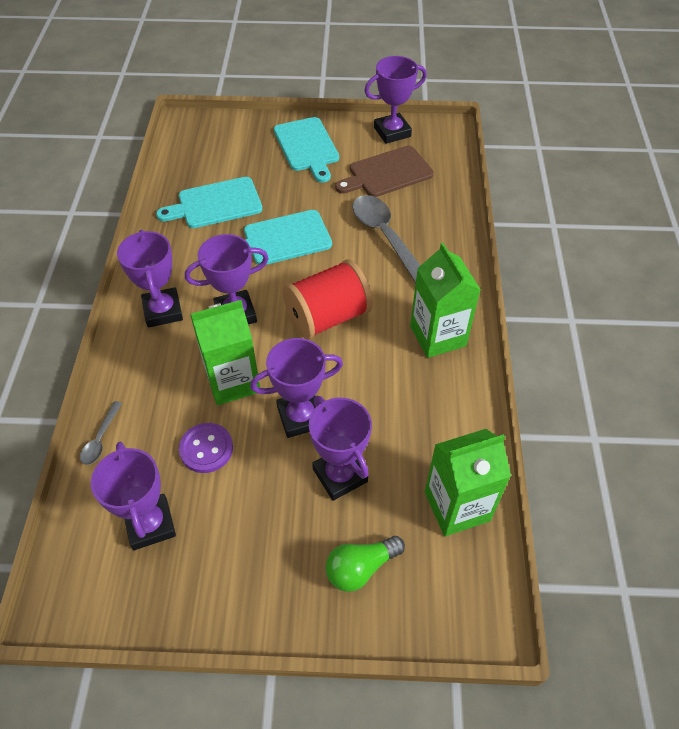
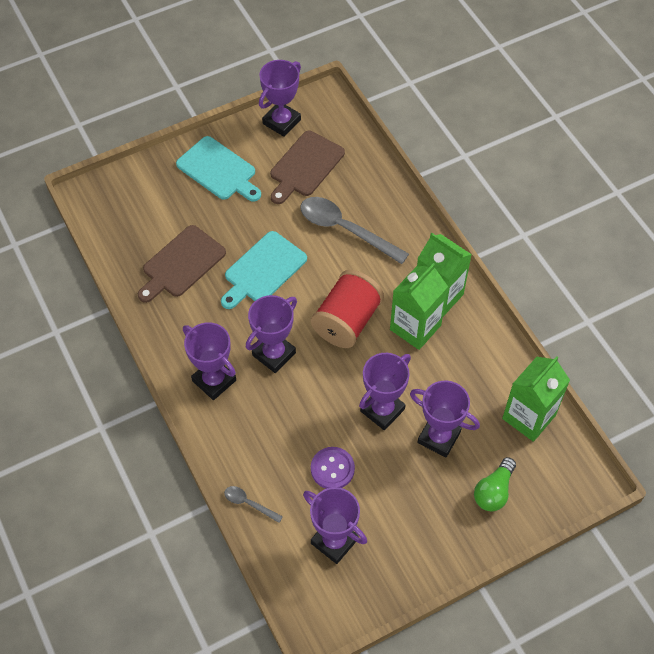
camera: 30 degrees left, 5 degrees up
grey spoon [80,401,122,465] -> grey spoon turned 135 degrees clockwise [224,486,283,523]
turquoise cutting board [156,177,262,228] -> brown cutting board [138,225,226,303]
green carton [190,300,260,405] -> green carton moved to [390,263,448,350]

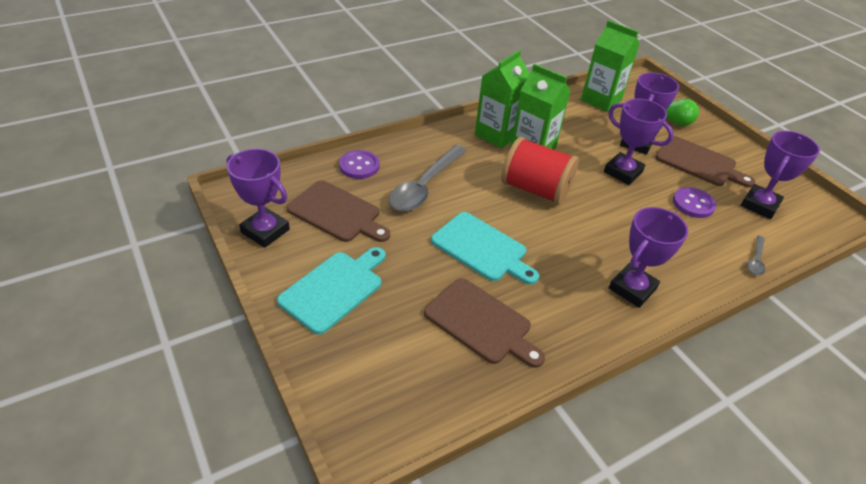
camera: 95 degrees left, 15 degrees down
purple trophy [246,295,297,373] -> none
none -> purple button [339,150,379,179]
none -> brown cutting board [655,136,755,188]

